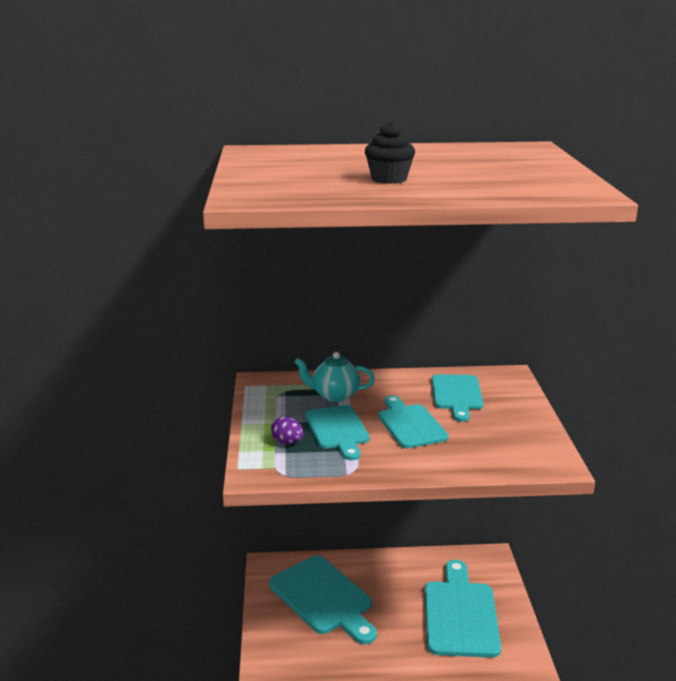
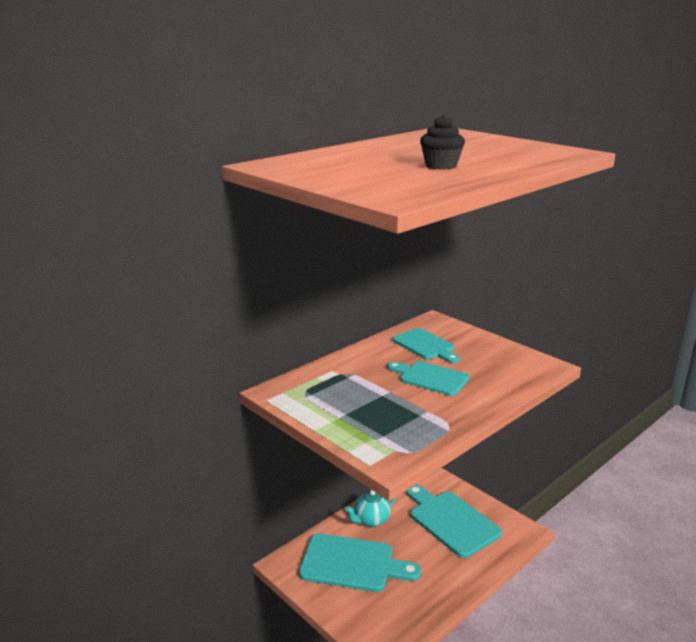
camera: 40 degrees left, 0 degrees up
purple egg [271,417,304,444] -> none
turquoise teapot [294,352,375,402] -> turquoise teapot moved to [345,490,396,527]
turquoise cutting board [305,405,370,460] -> none

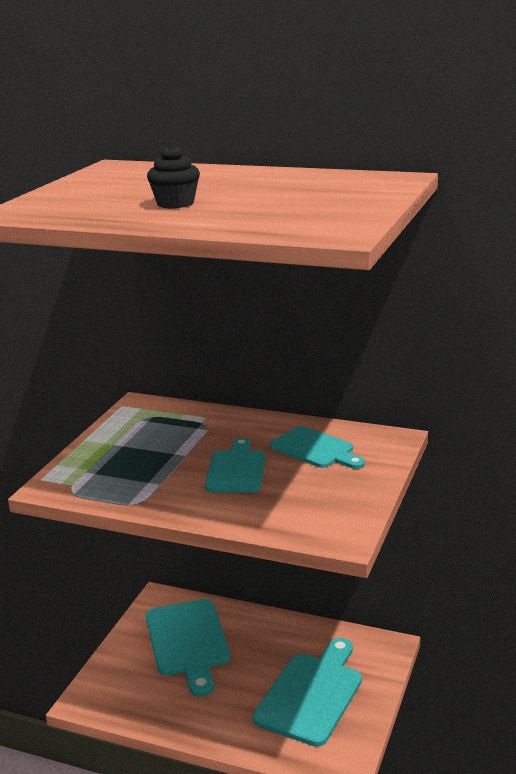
camera: 65 degrees right, 0 degrees up
turquoise teapot [345,490,396,527] -> none
turquoise cutting board [392,328,460,363] -> turquoise cutting board turned 75 degrees counterclockwise [270,426,365,469]

